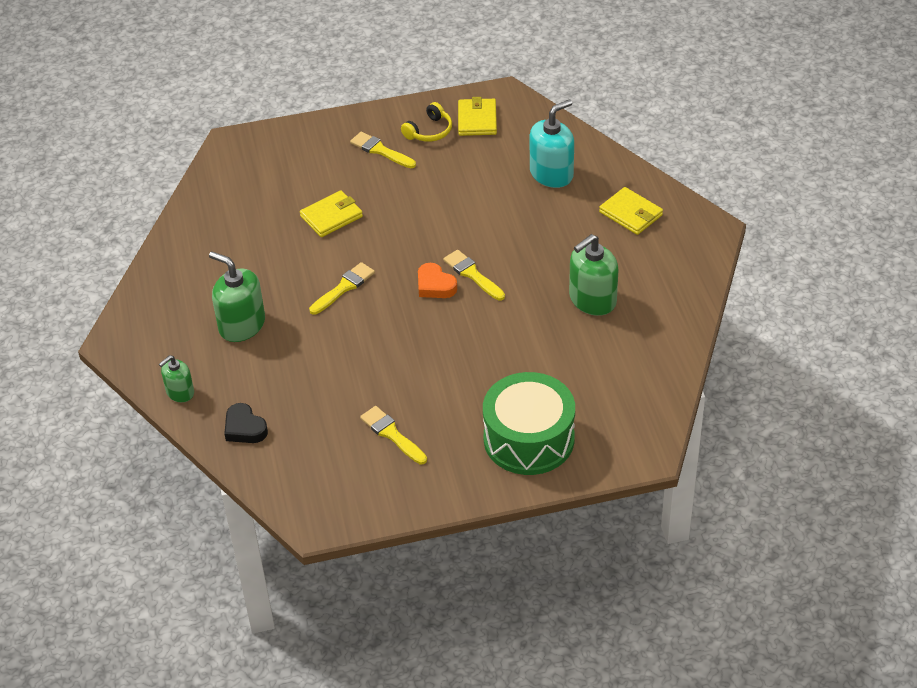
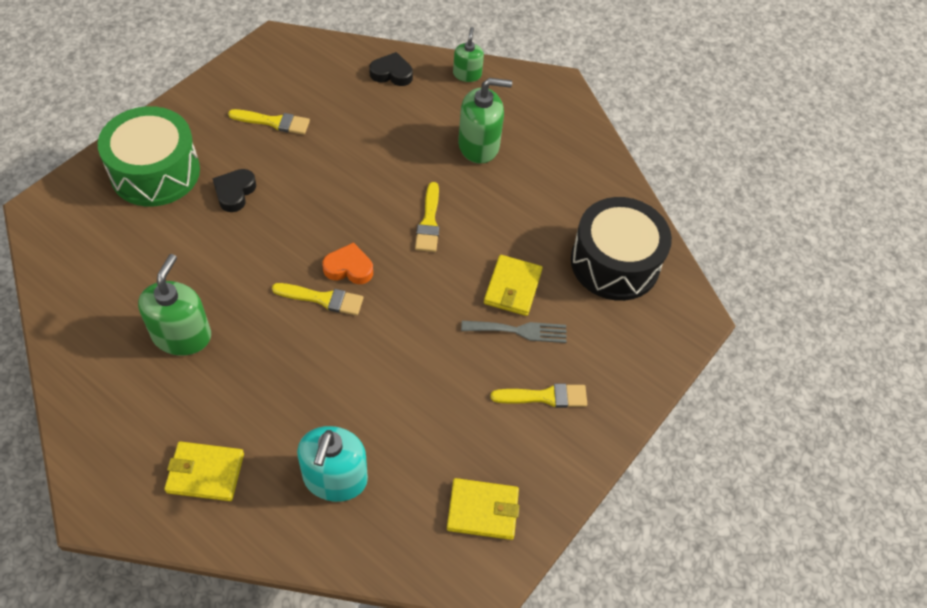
camera: 135 degrees right, 10 degrees up
yellow headphones [401,102,452,142] -> none
yellow wallet [458,97,497,136] -> yellow wallet turned 45 degrees counterclockwise [447,478,519,540]
none -> black heart [212,169,256,212]
none -> grey fork [461,321,567,343]
none -> black drum [571,197,672,301]

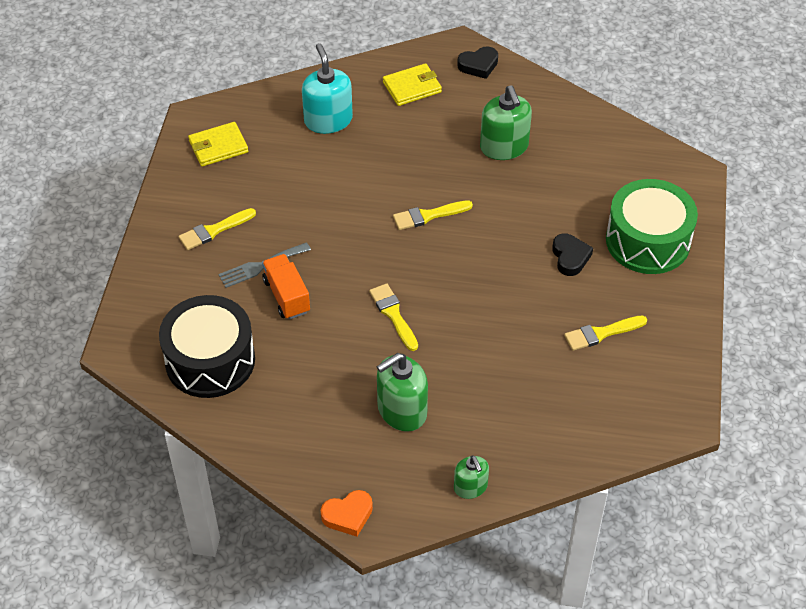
camera: 155 degrees right, 5 degrees down
orange heart [322,242,373,284] -> orange heart moved to [321,490,373,537]
black heart [369,52,413,86] -> black heart moved to [457,46,498,79]
yellow wallet [484,255,543,316] -> orange truck [262,254,310,319]

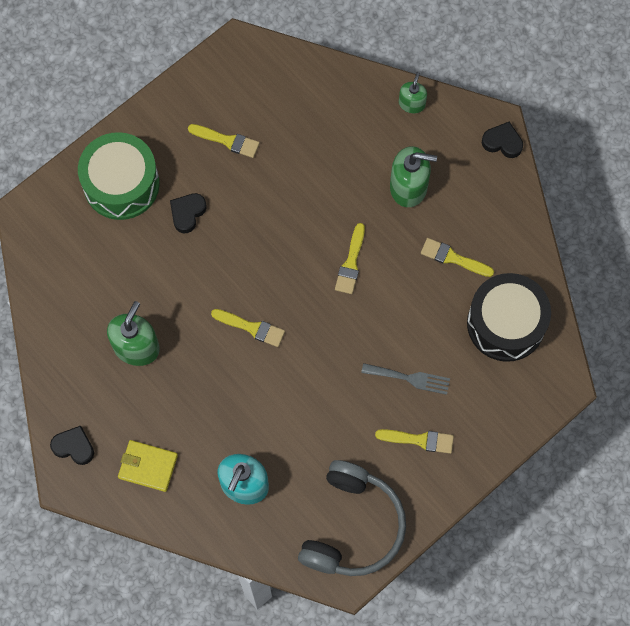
camera: 140 degrees left, 20 degrees up
yellow wallet [188,122,248,167] -> grey headphones [298,460,406,576]
orange truck [262,254,310,319] -> none
orange heart [321,490,373,537] -> black heart [482,122,523,158]
none -> yellow brush [421,238,494,277]

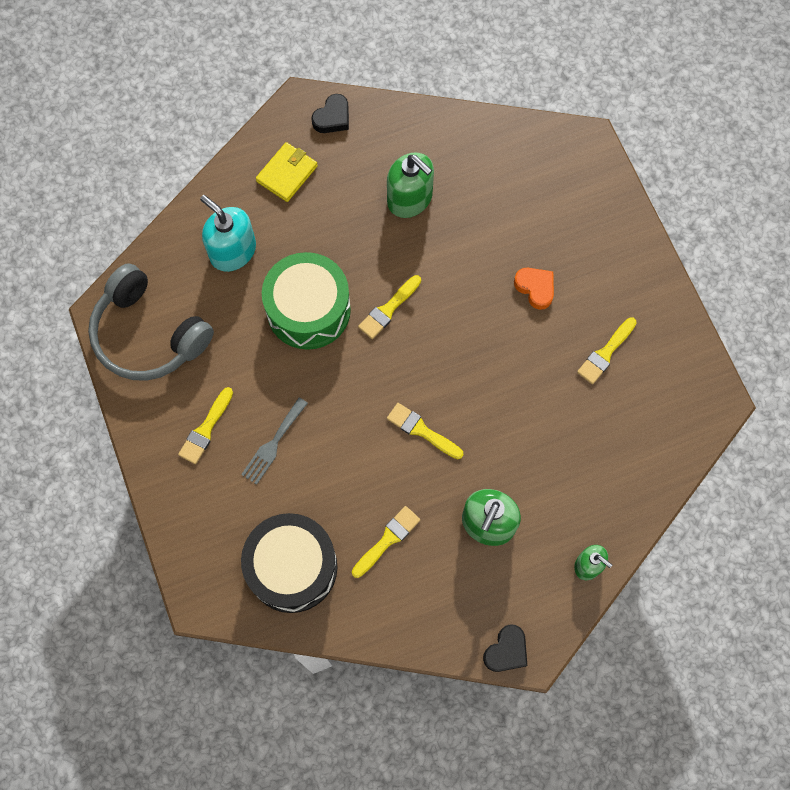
camera: 110 degrees right, 0 degrees up
green drum [78,132,160,220] -> green drum moved to [262,252,351,350]
black heart [170,193,207,233] -> orange heart [514,268,554,310]

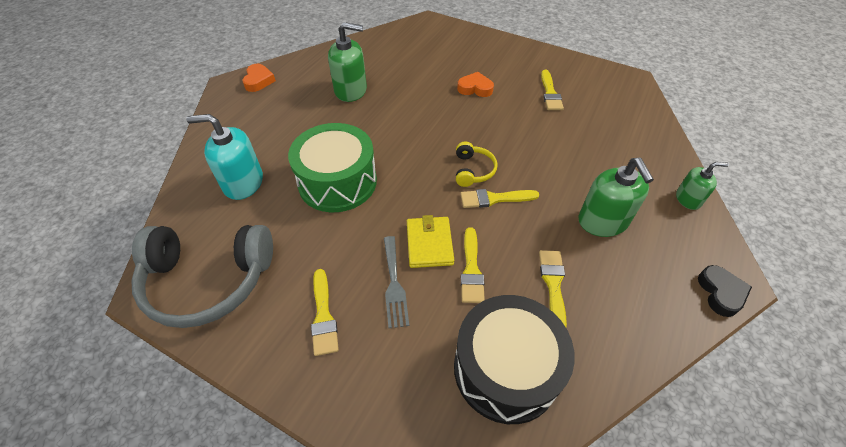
camera: 40 degrees left, 20 degrees down
yellow wallet [256,142,318,202] -> yellow wallet moved to [407,215,454,268]
black heart [312,94,349,133] -> orange heart [243,64,276,92]
yellow brush [358,275,421,339] -> yellow brush moved to [461,227,485,303]
none -> yellow headphones [456,141,498,187]

